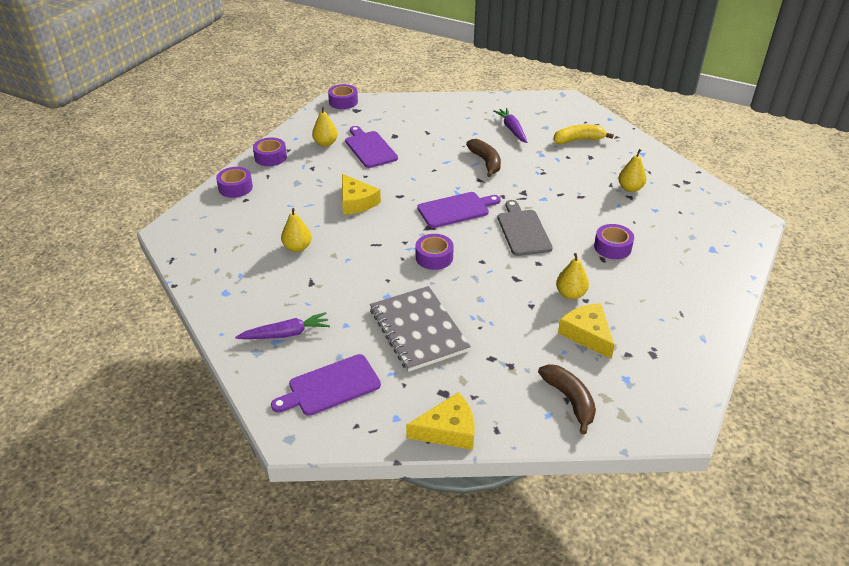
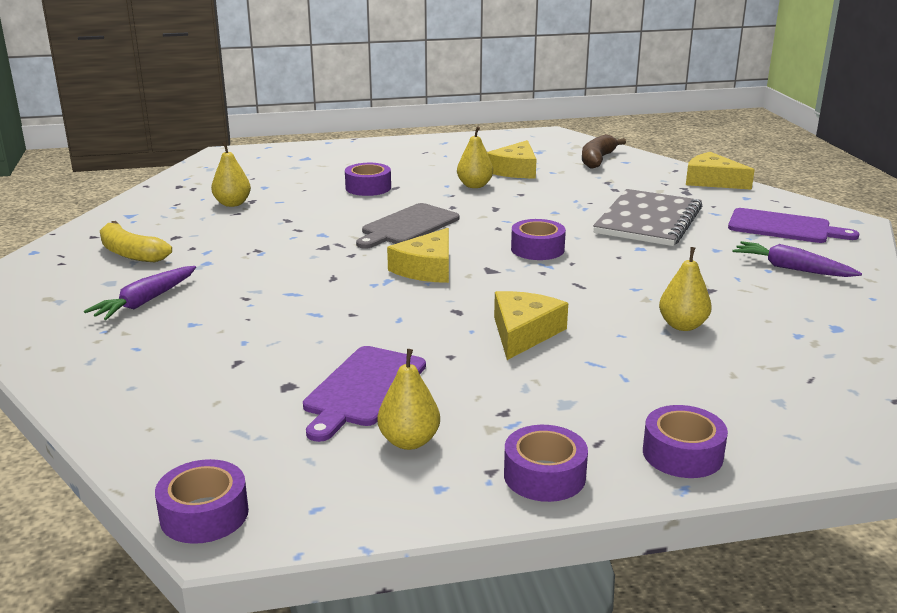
camera: 130 degrees left, 15 degrees down
purple cutting board [417,192,501,228] -> yellow cheese [387,228,449,283]
brown banana [466,139,501,177] -> none

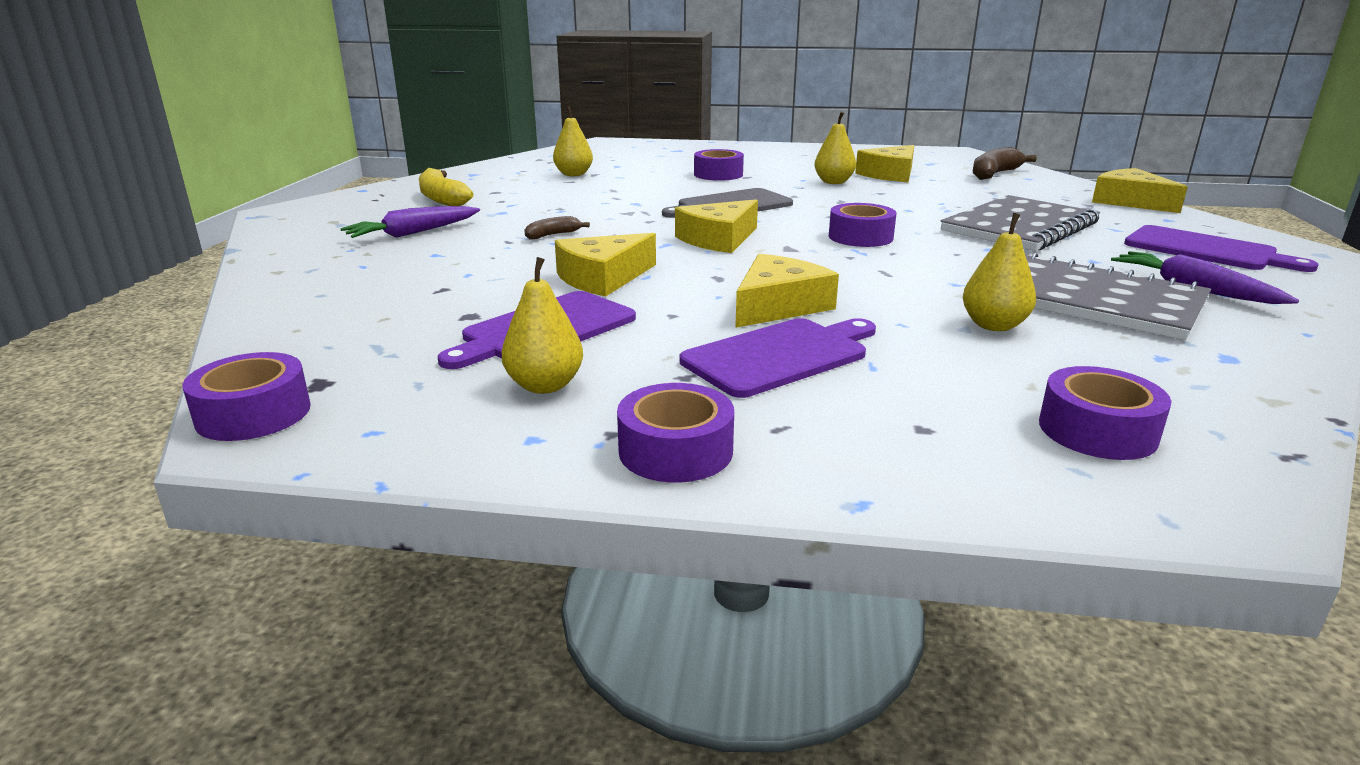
camera: 20 degrees right, 0 degrees up
purple tape [643,405,728,478] -> purple tape moved to [1039,366,1171,460]
none -> brown banana [524,216,590,240]
none -> yellow cheese [555,233,656,296]
none -> purple cutting board [680,318,876,398]
none -> grey notebook [1025,253,1211,340]

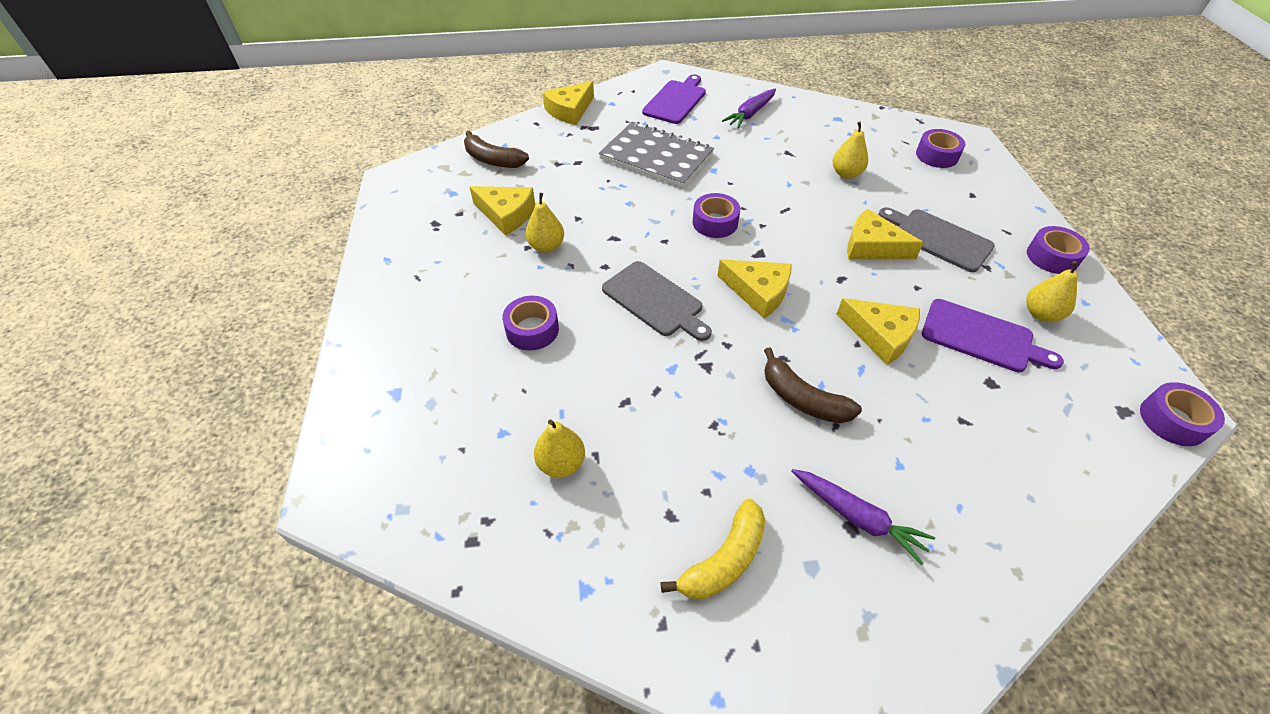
camera: 105 degrees left, 25 degrees up
brown banana [524,216,590,240] -> brown banana [764,347,862,423], size x1.81
purple cutting board [680,318,876,398] -> grey cutting board [878,207,995,272]
grey notebook [1025,253,1211,340] -> none

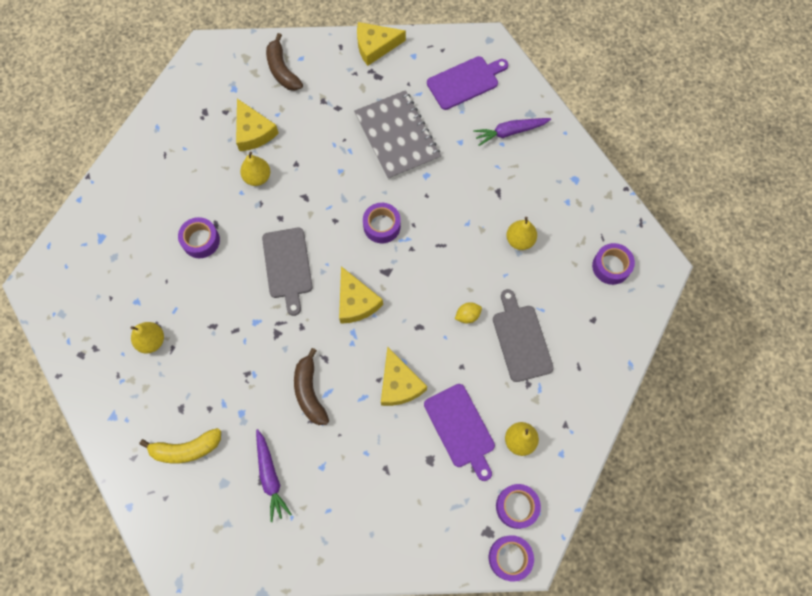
camera: 35 degrees right, 20 degrees up
yellow cheese [847,209,924,259] -> yellow lemon [455,302,482,323]
purple tape [1027,226,1090,274] -> purple tape moved to [496,484,541,529]

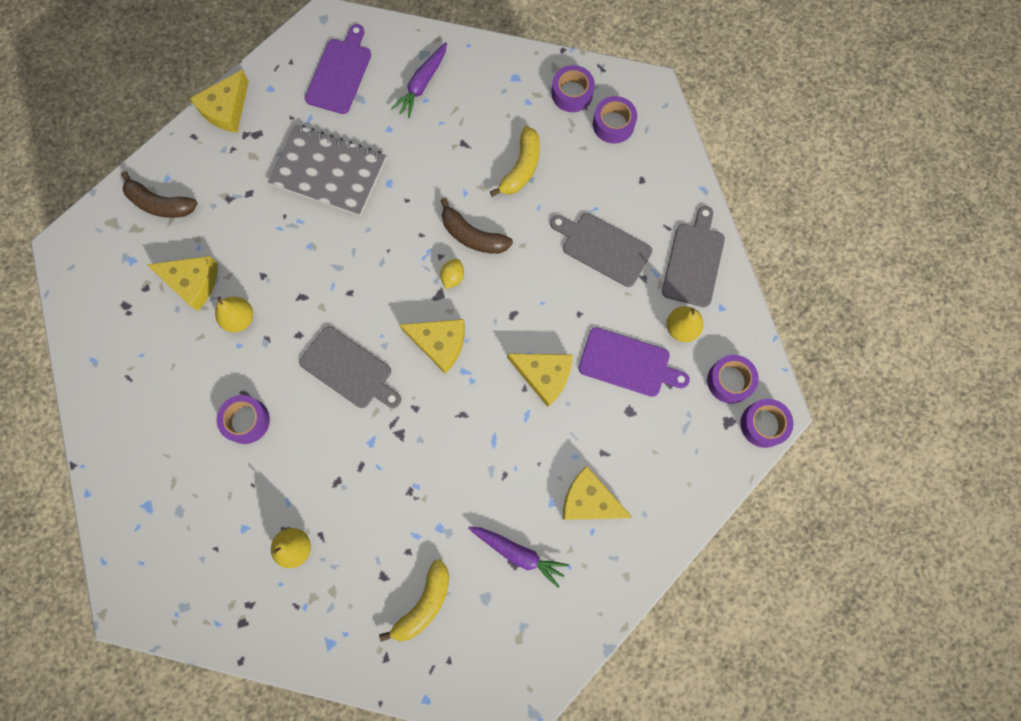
camera: 45 degrees left, 5 degrees up
brown banana [294,348,329,425] -> brown banana moved to [441,198,513,254]
purple tape [363,203,401,243] -> purple tape moved to [552,65,595,112]
yellow lemon [455,302,482,323] -> yellow lemon moved to [440,259,464,289]
yellow pear [506,217,537,250] -> yellow banana [490,126,540,197]
none -> yellow cheese [563,466,633,520]
none -> grey cutting board [662,206,725,307]

